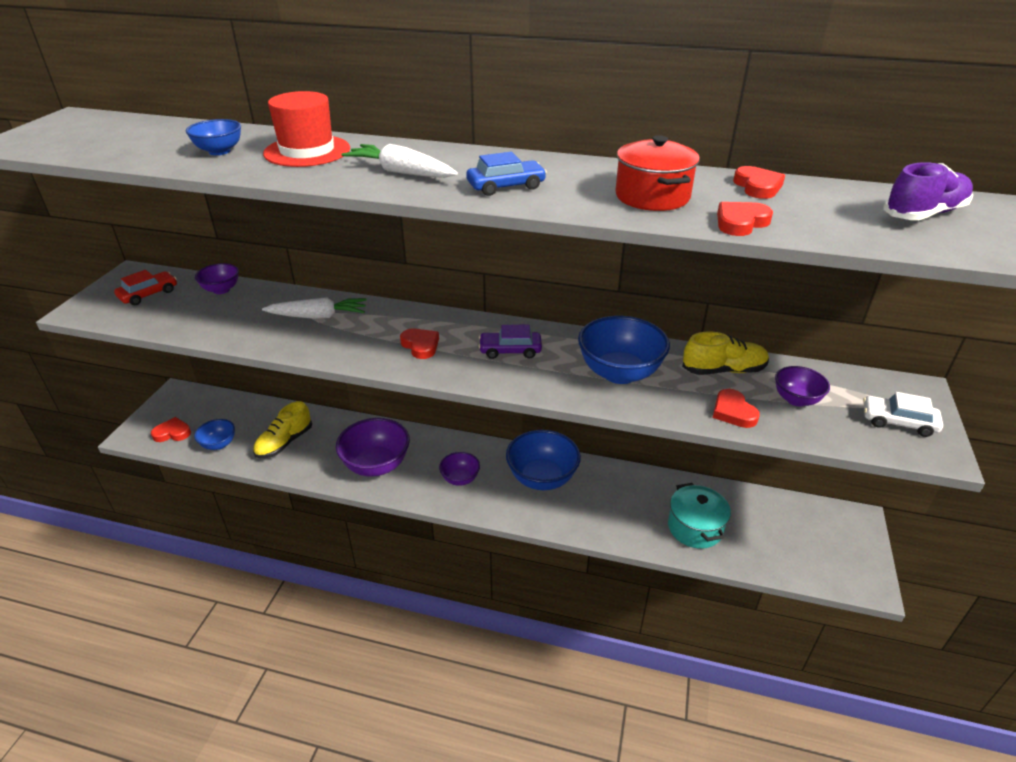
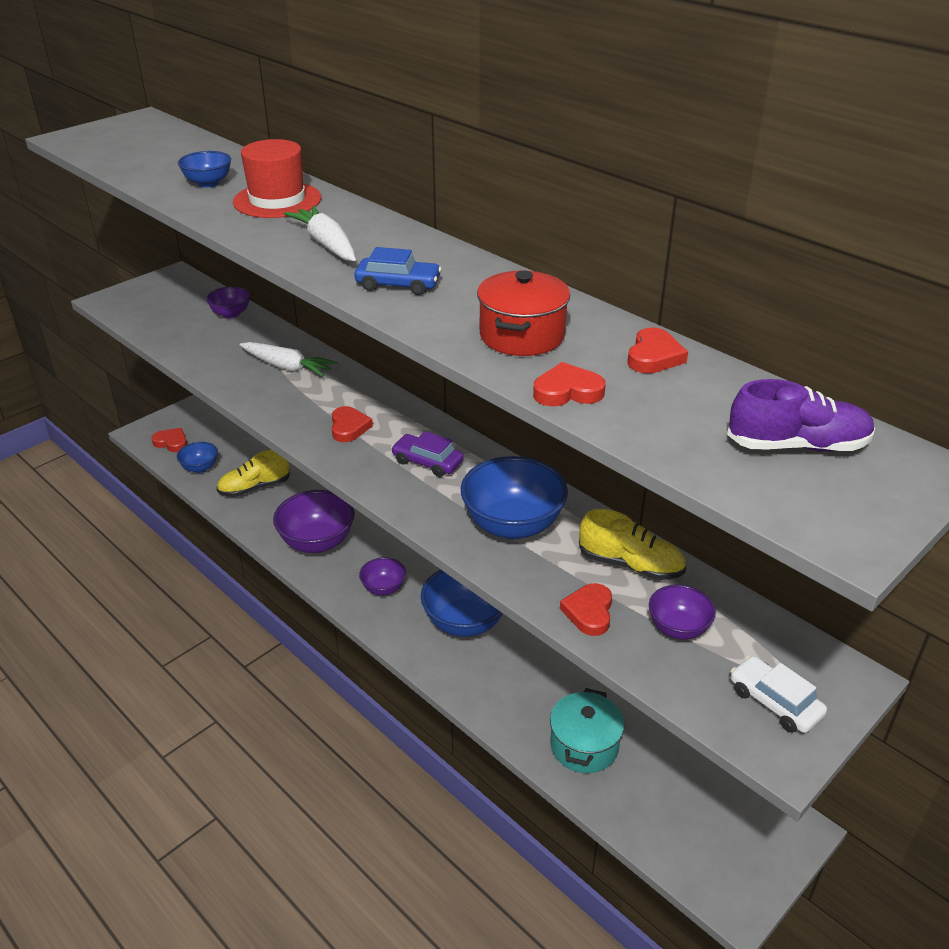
camera: 30 degrees right, 0 degrees up
red car [114,270,177,305] -> none

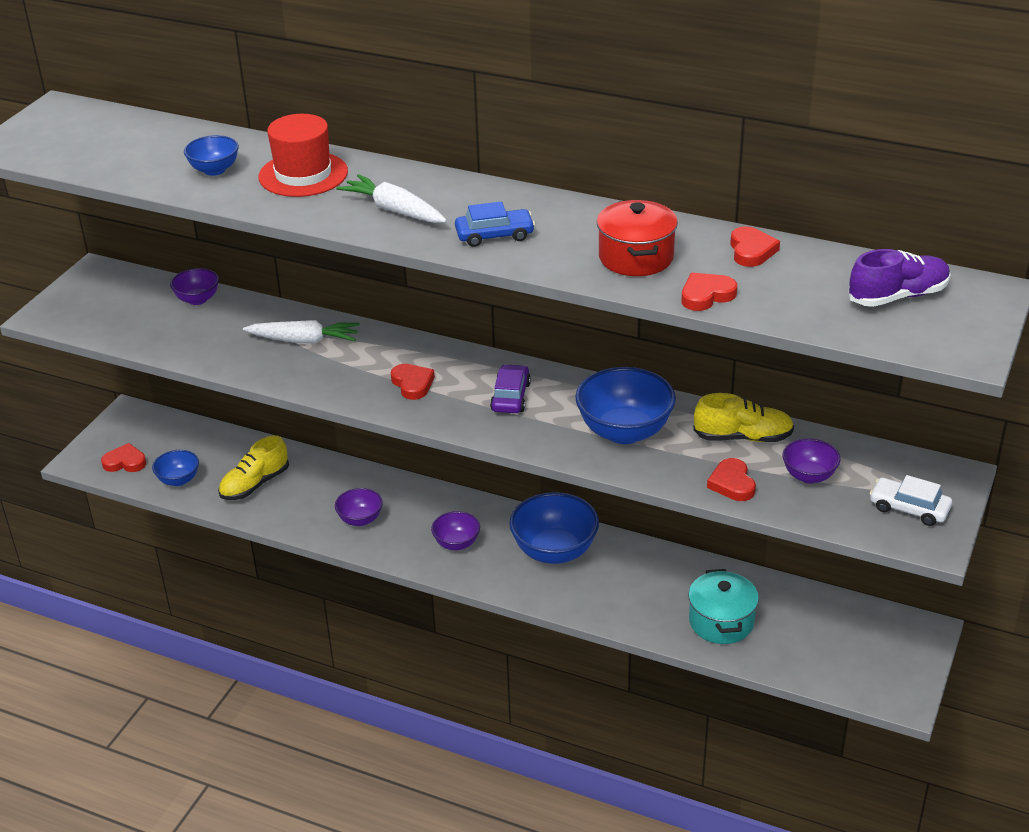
camera: 20 degrees left, 0 degrees up
purple bowl [273,490,355,553] -> purple bowl [335,488,383,526], size x0.55
purple car [391,431,464,477] -> purple car turned 90 degrees clockwise [490,364,531,413]

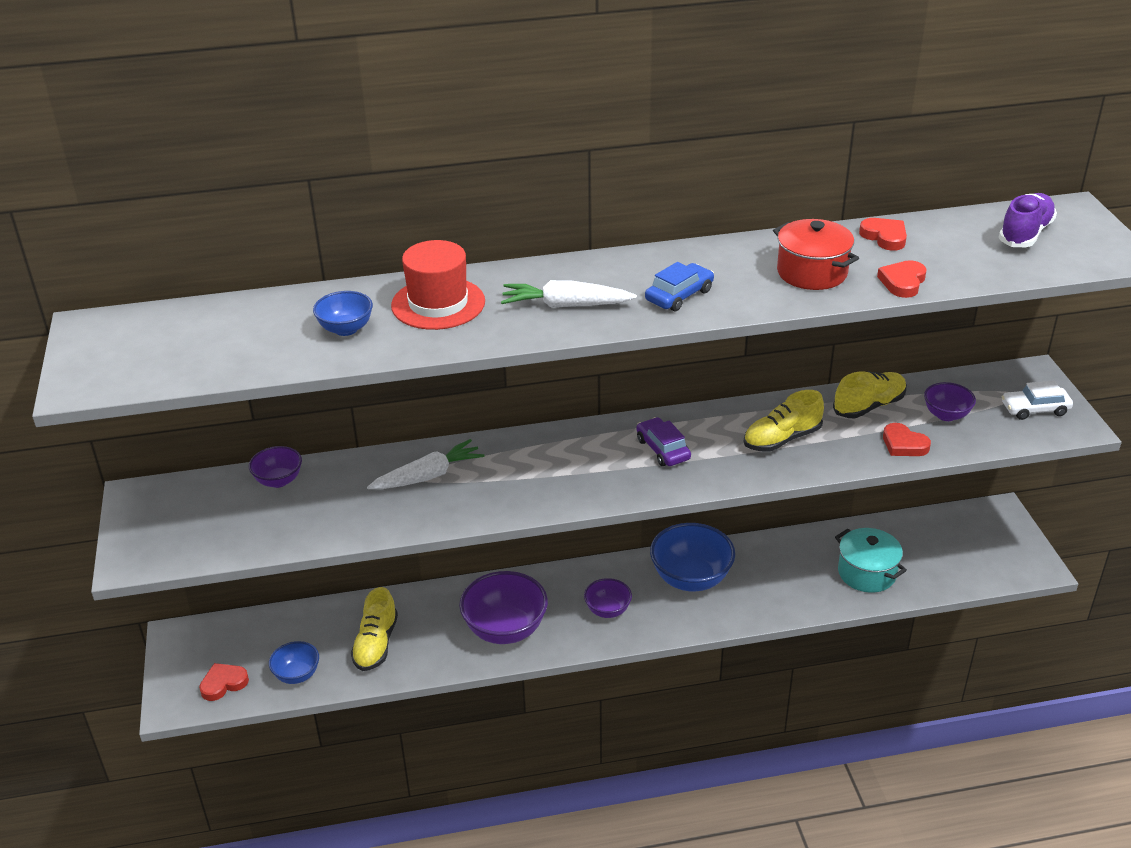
camera: 35 degrees left, 0 degrees up
purple bowl [335,488,383,526] -> purple bowl [459,571,548,644], size x1.80
red heart [391,364,435,400] -> none
blue bowl [575,367,676,444] -> yellow shoe [744,390,824,451]

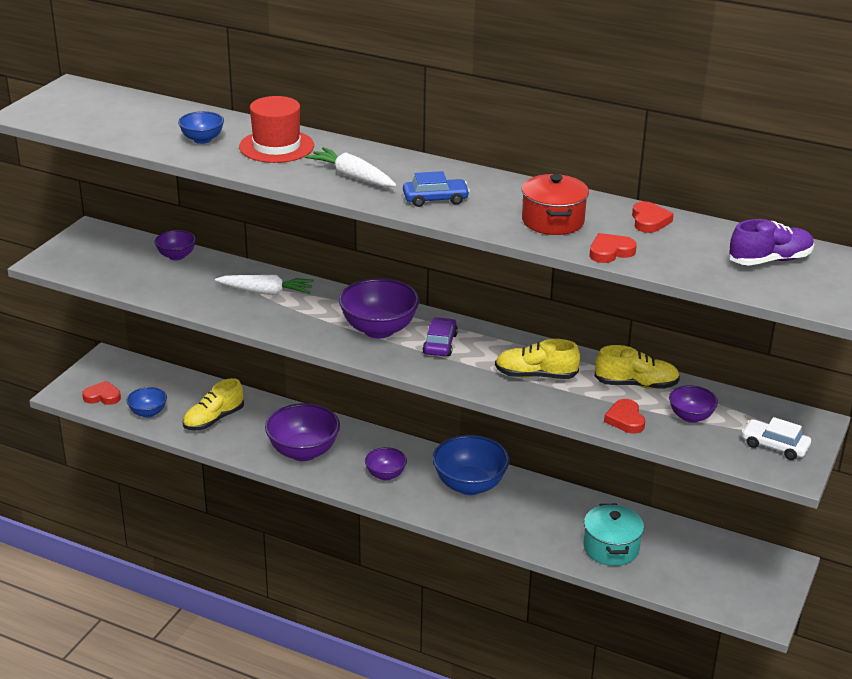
camera: 35 degrees right, 5 degrees down
none -> purple bowl [339,278,419,338]

